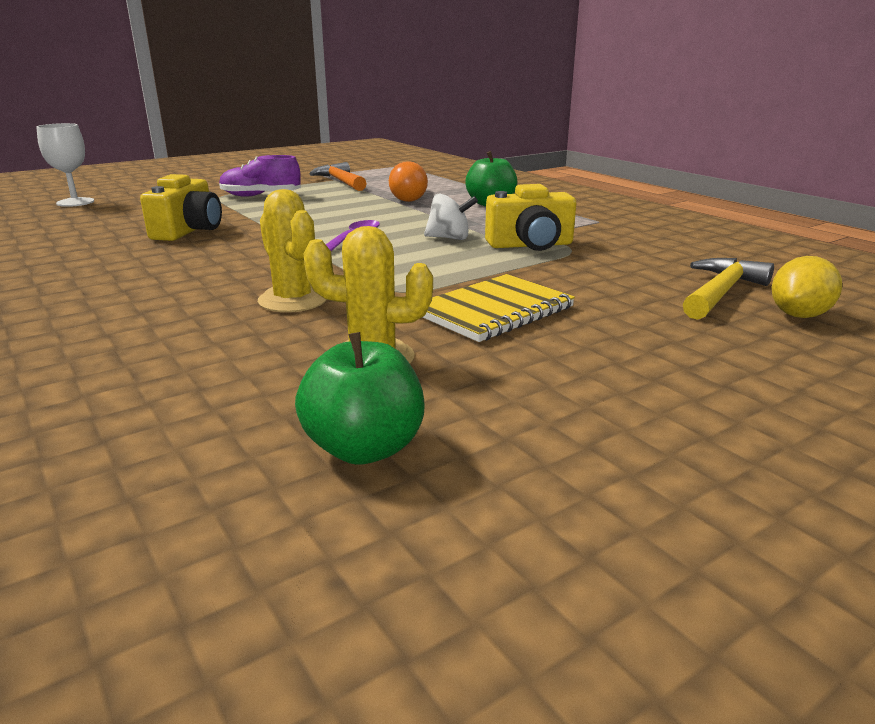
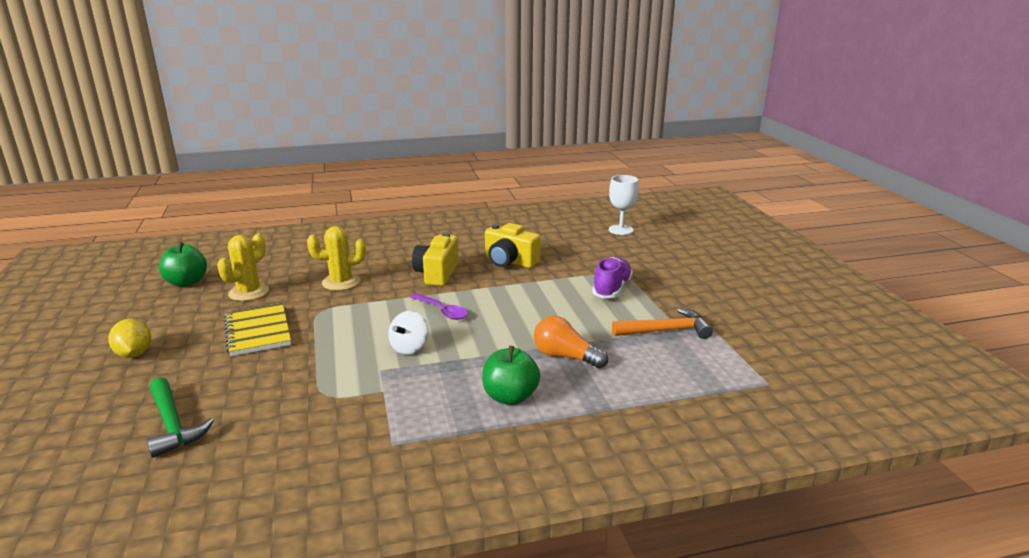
camera: 110 degrees right, 0 degrees up
yellow camera [485,184,576,251] -> yellow camera moved to [412,232,459,286]
yellow hammer [683,258,774,320] -> green hammer [147,377,214,458]
yellow lemon [772,256,842,318] -> yellow lemon moved to [108,319,151,358]

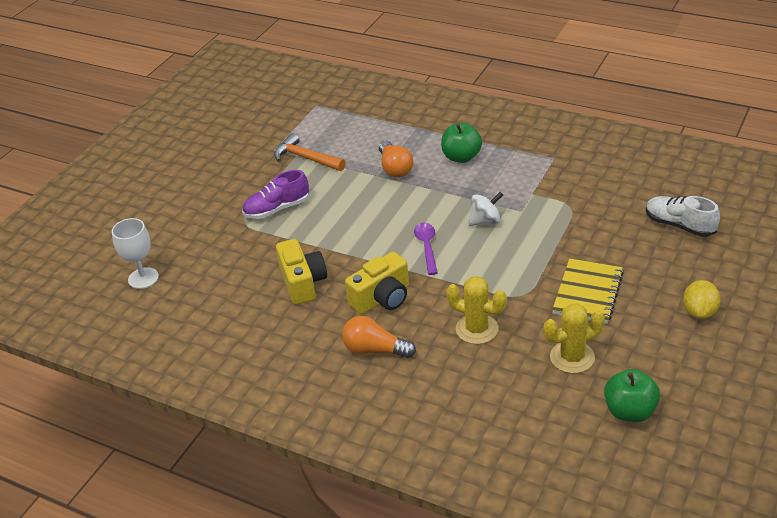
camera: 135 degrees left, 15 degrees up
green hammer [147,377,214,458] -> white shoe [646,196,720,237]
none -> orange light bulb [342,316,416,358]

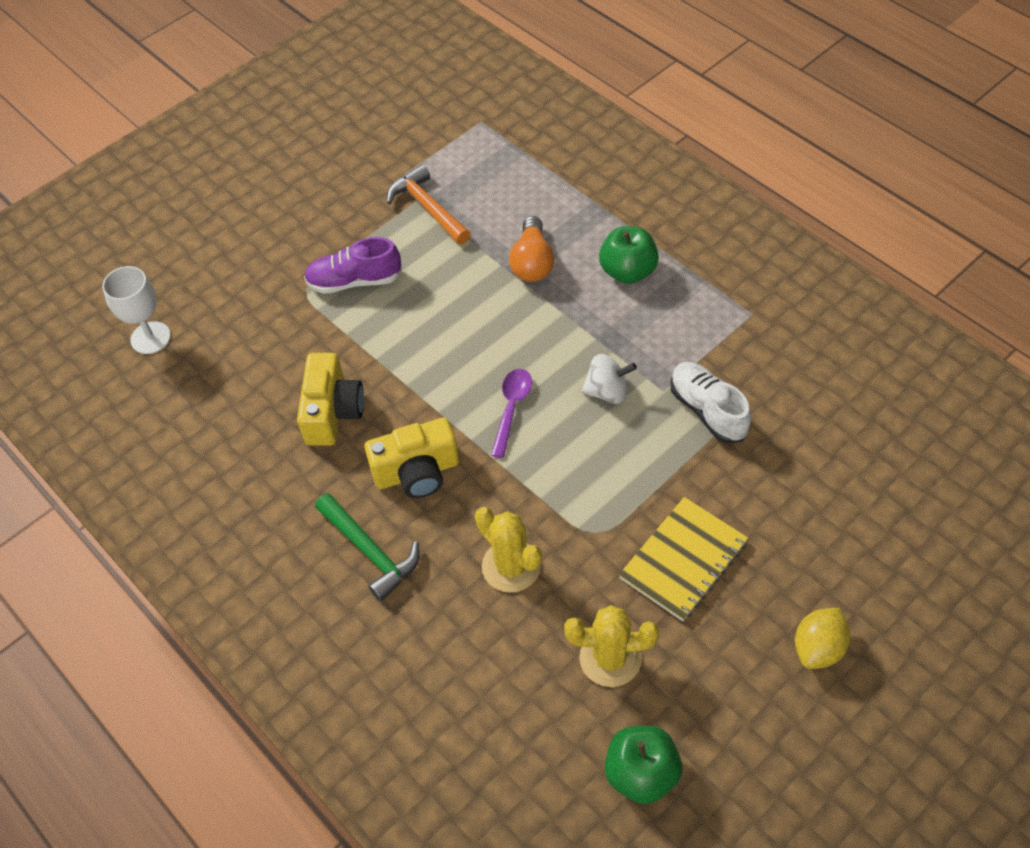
camera: 20 degrees right, 15 degrees up
orange light bulb [342,316,416,358] -> green hammer [315,493,420,601]
white shoe [646,196,720,237] -> white shoe moved to [670,362,751,444]

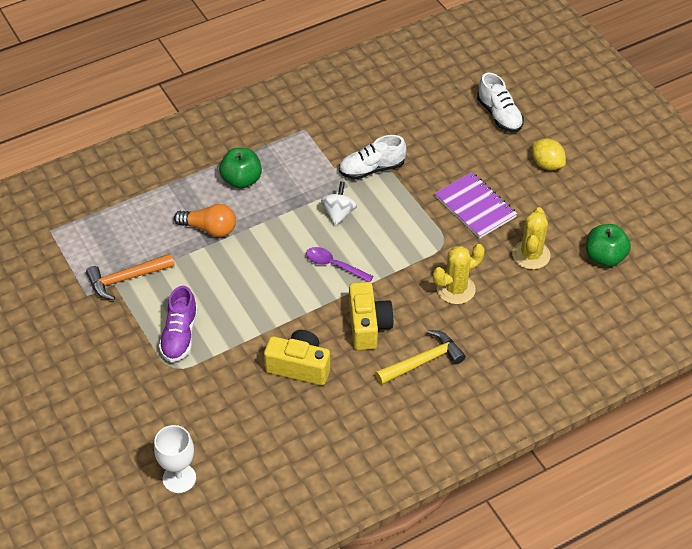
camera: 80 degrees left, 5 degrees down
green hammer [315,493,420,601] -> yellow hammer [375,330,466,385]
yellow notebook [619,497,748,621] -> purple notebook [435,172,517,239]
none -> white shoe [477,73,524,132]

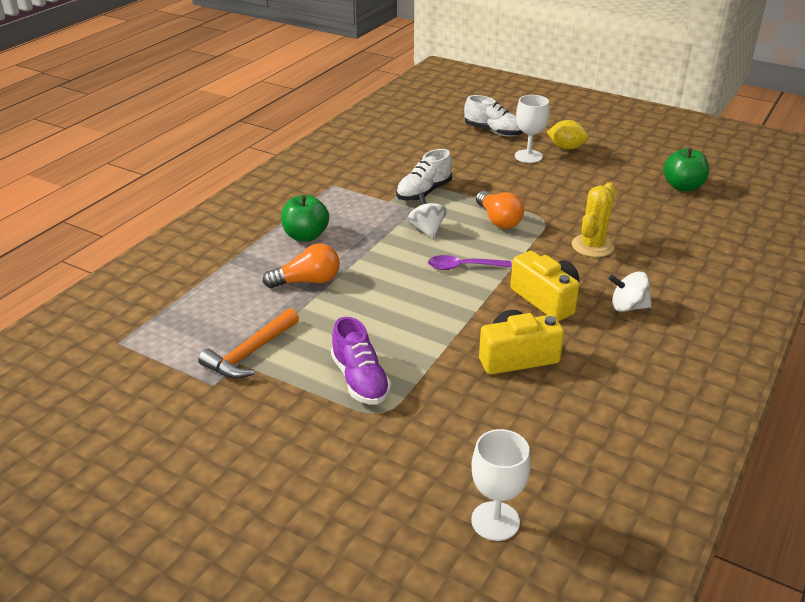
camera: 30 degrees left, 15 degrees down
yellow hammer [375,330,466,385] -> white spinning top [608,271,652,312]
purple notebook [435,172,517,239] -> none
yellow cactus [512,207,550,270] -> none
none -> orange light bulb [476,191,524,229]
none -> white goblet [515,95,549,163]

